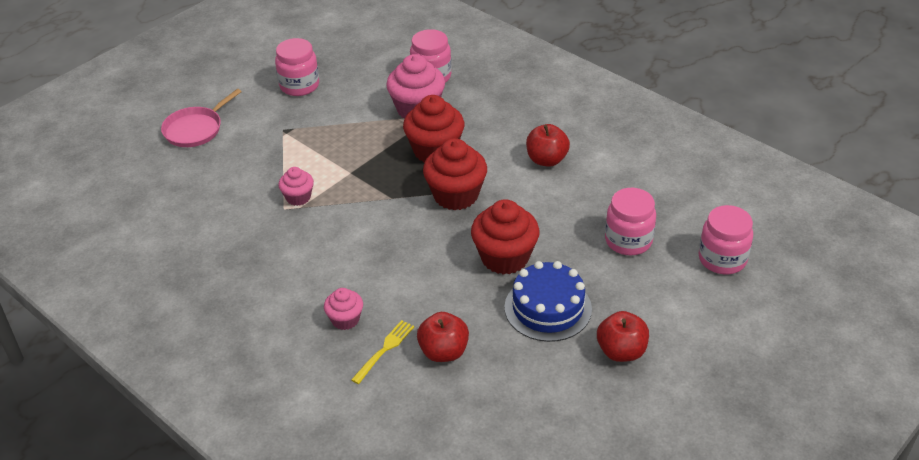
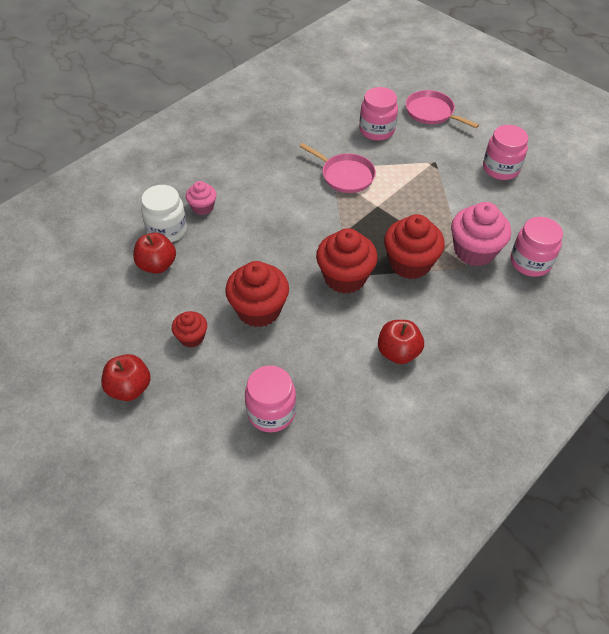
camera: 90 degrees right, 10 degrees up
pink cupcake [278,167,314,206] -> pink pan [299,143,376,193]
yellow fork [351,320,414,384] -> white jar [141,185,187,242]
blue cake [504,261,592,342] -> red cupcake [172,311,207,348]
pink jar [698,205,753,274] -> pink jar moved to [359,87,398,141]

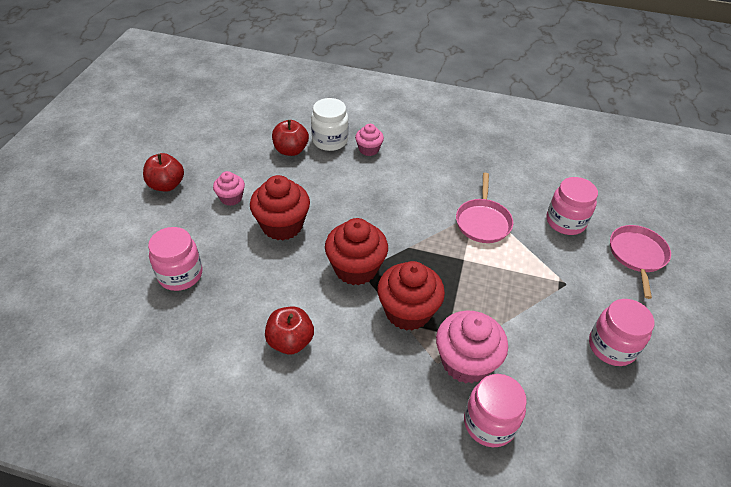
camera: 60 degrees right, 5 degrees down
red cupcake [172,311,207,348] -> pink cupcake [213,171,245,206]

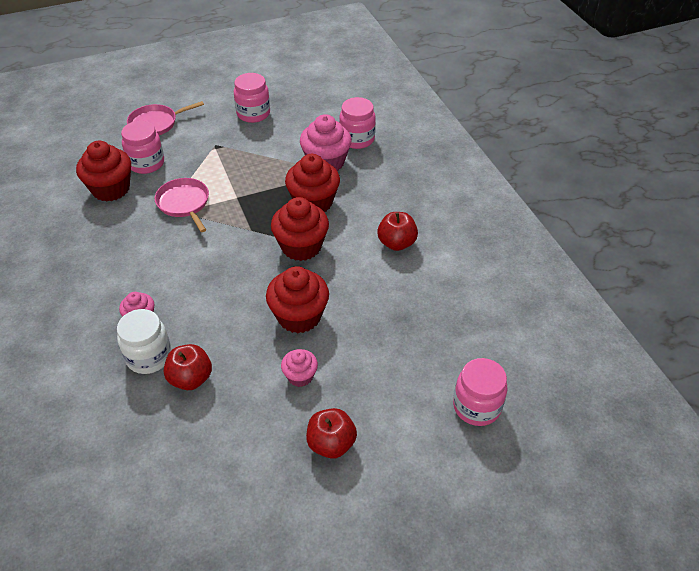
camera: 125 degrees left, 0 degrees up
pink jar [148,227,202,291] -> pink jar moved to [453,358,507,426]
pink pan [456,173,514,243] -> pink pan turned 90 degrees counterclockwise [155,178,209,232]
none -> red cupcake [76,141,131,202]

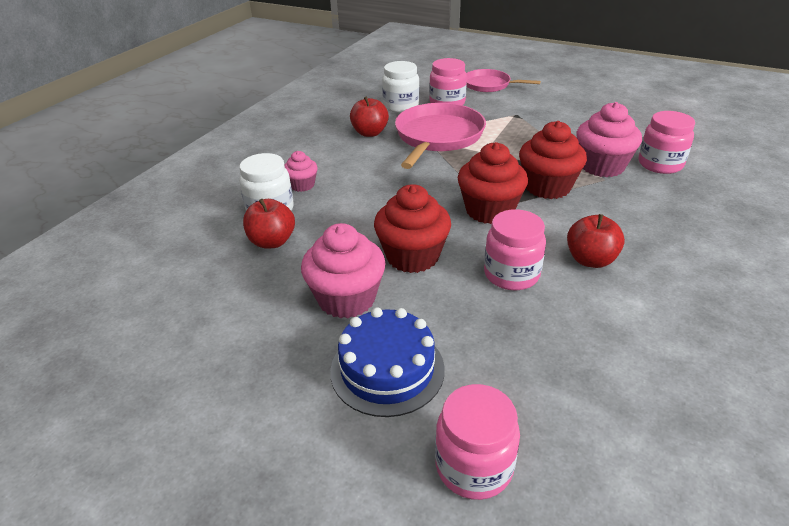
camera: 50 degrees right, 10 degrees down
red cupcake [76,141,131,202] -> white jar [382,61,420,113]
pink pan [155,178,209,232] -> pink pan [395,103,486,169], size x1.64
pink jar [234,73,270,123] -> pink jar moved to [484,209,546,290]
pink cupcake [281,349,318,387] -> pink cupcake [301,223,386,318], size x1.81
red apple [306,408,357,459] -> red apple moved to [350,96,389,137]
none -> blue cake [330,307,445,417]

